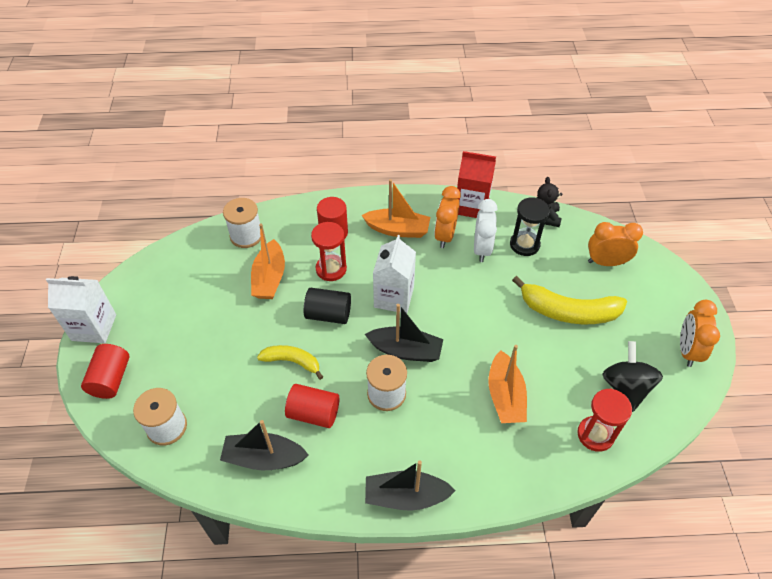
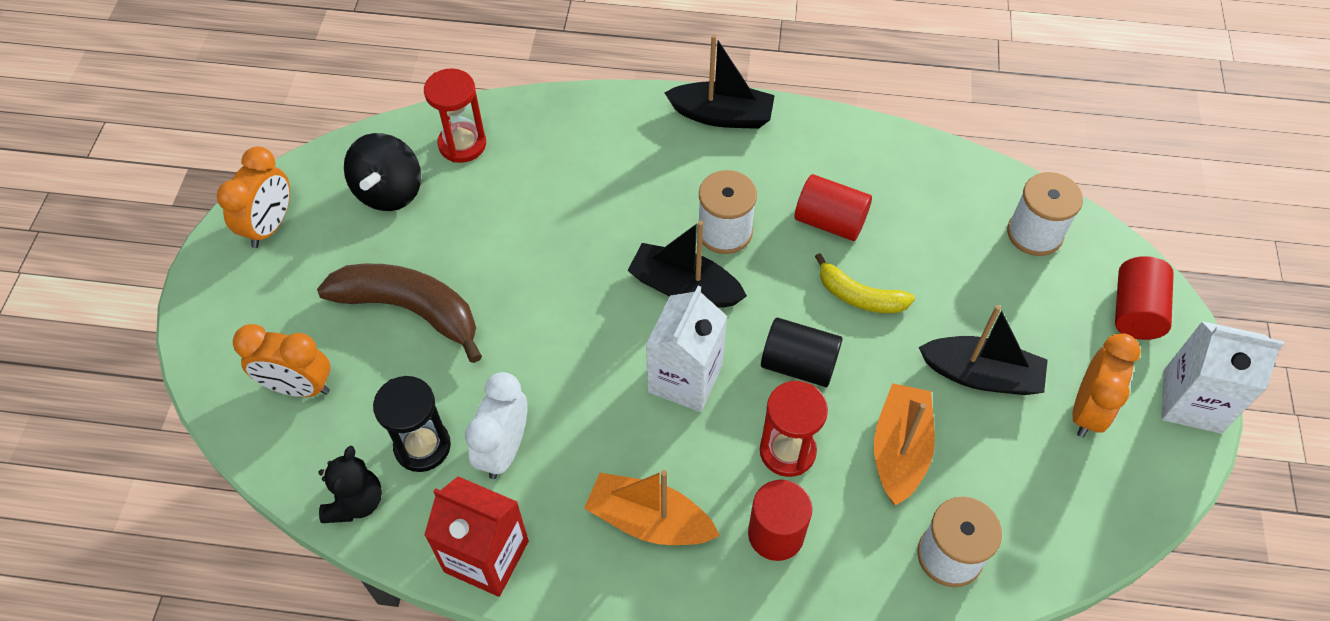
camera: 170 degrees left, 5 degrees up
black boat [220,420,308,470] -> black boat moved to [919,305,1048,395]
orange clock [434,186,461,248] -> orange clock moved to [1073,333,1141,438]
orange boat [488,345,527,423] -> none
yellow banana [512,276,627,324] -> brown banana [317,264,482,363]

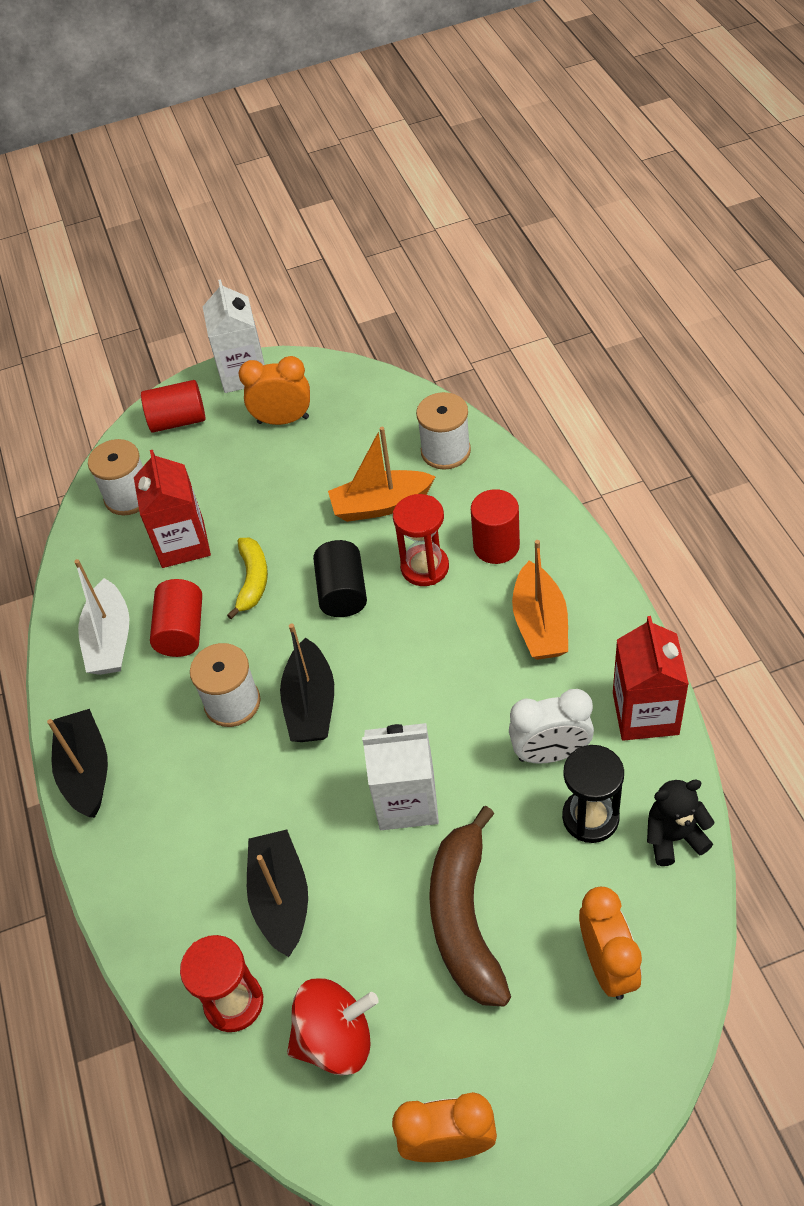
camera: 110 degrees left, 5 degrees down
black spinning top [344,133,421,211] -> red spinning top [287,978,379,1075]
white carton [646,286,727,412] -> white carton moved to [362,723,439,830]
black boat [919,305,1048,395] -> black boat moved to [247,830,308,957]
none -> white boat [74,559,130,675]
none -> red carton [134,450,211,568]

